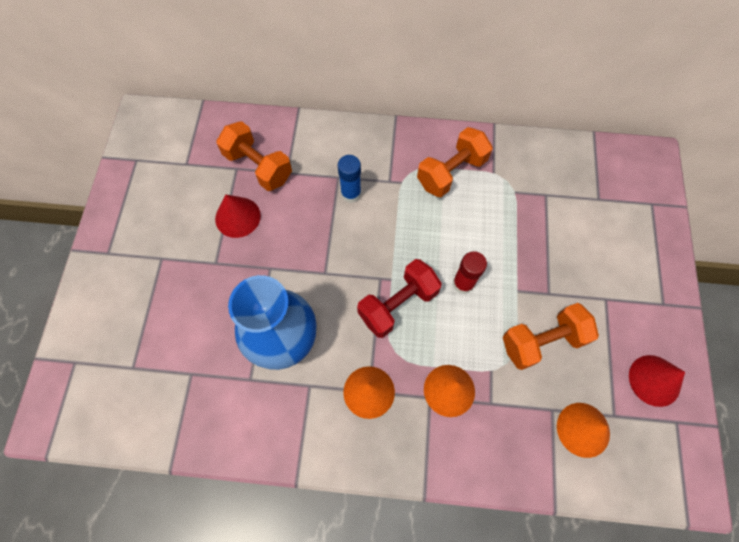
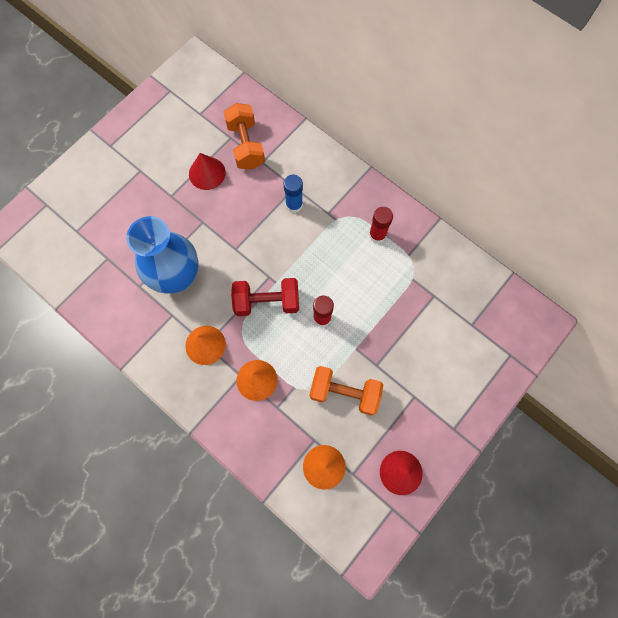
camera: 35 degrees right, 5 degrees up
orange dumbbell [417,127,493,197] -> red glue stick [369,207,393,243]

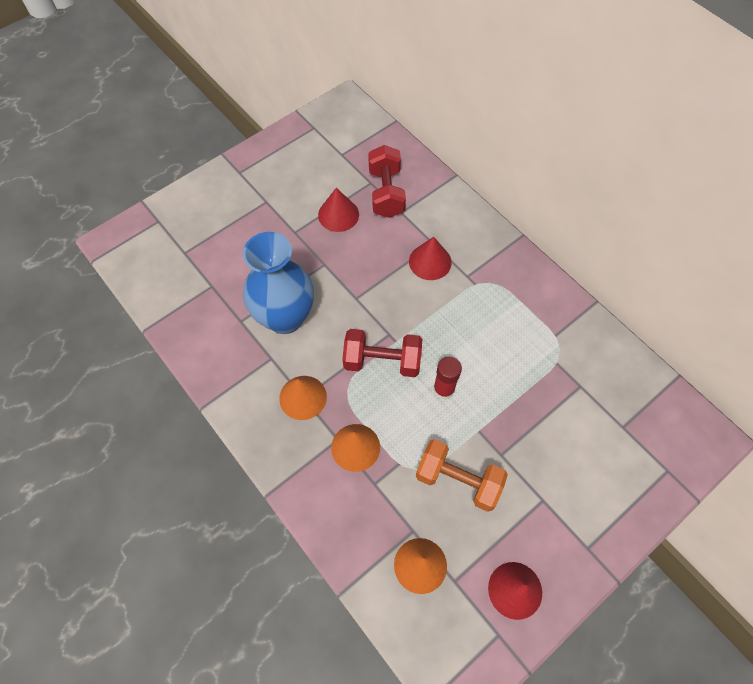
camera: 10 degrees right, 10 degrees down
orange dumbbell [224,103,265,170] -> red dumbbell [368,145,406,218]
blue glue stick [284,175,303,213] -> red cone [409,237,452,280]
red glue stick [369,207,393,243] -> none

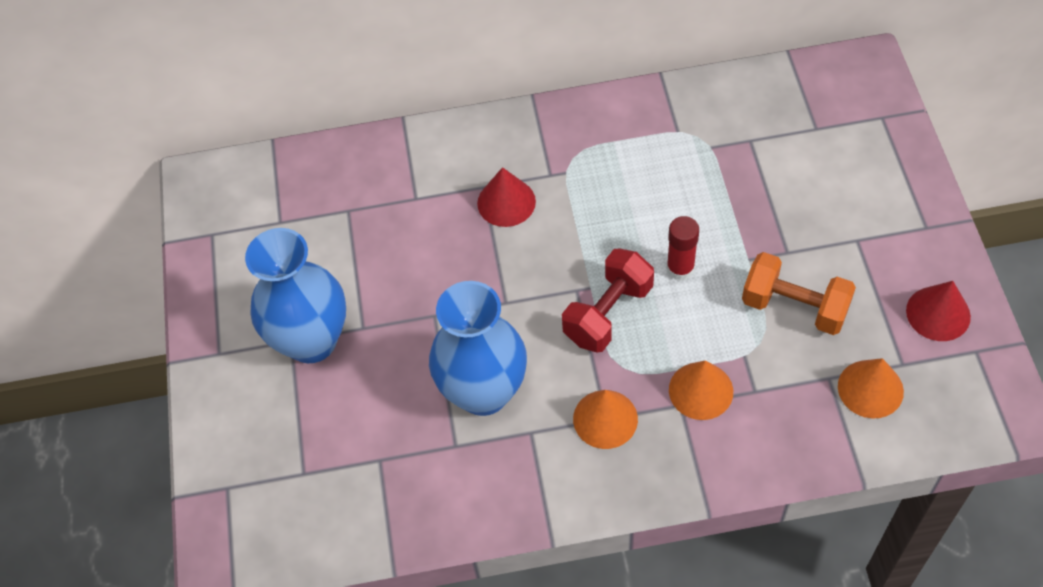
camera: 55 degrees left, 5 degrees down
red cone [318,188,359,232] -> none
red dumbbell [368,145,406,218] -> none
orange dumbbell [416,439,508,512] -> orange dumbbell turned 60 degrees clockwise [742,252,856,335]
none -> blue vase [245,228,346,363]

